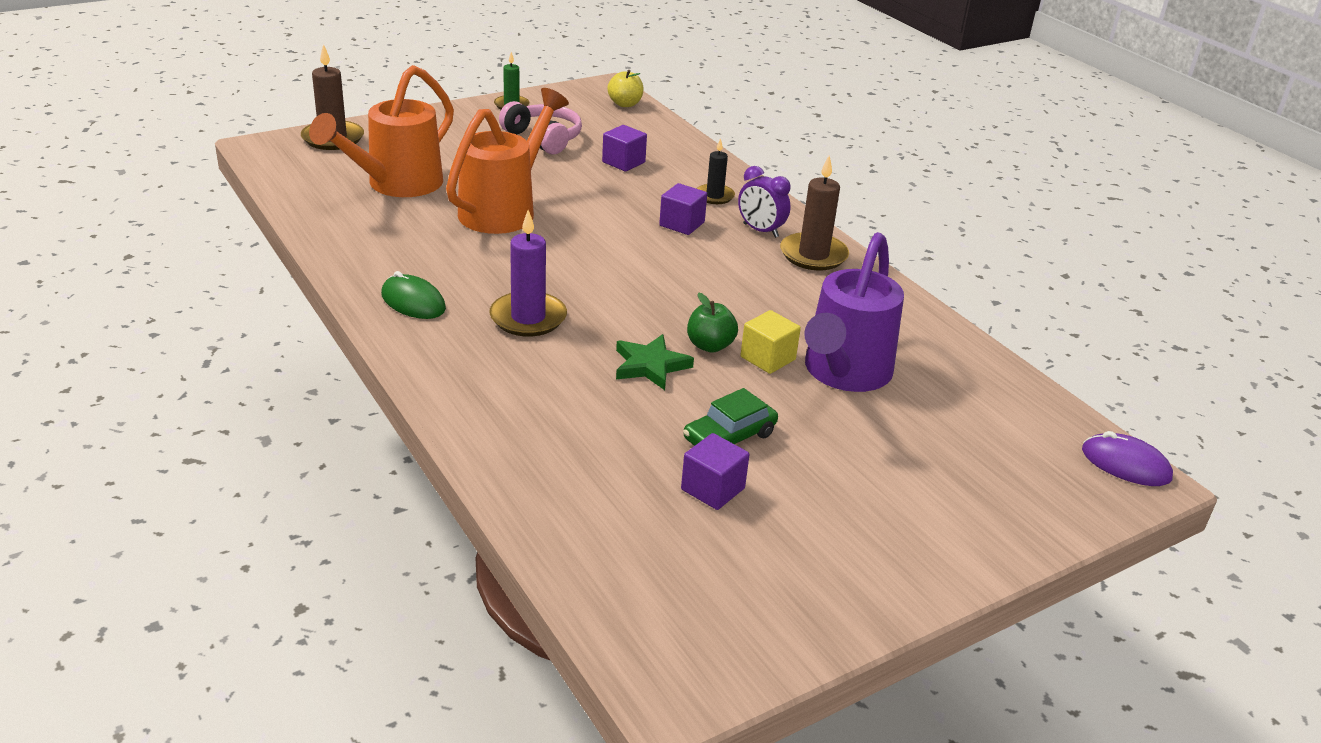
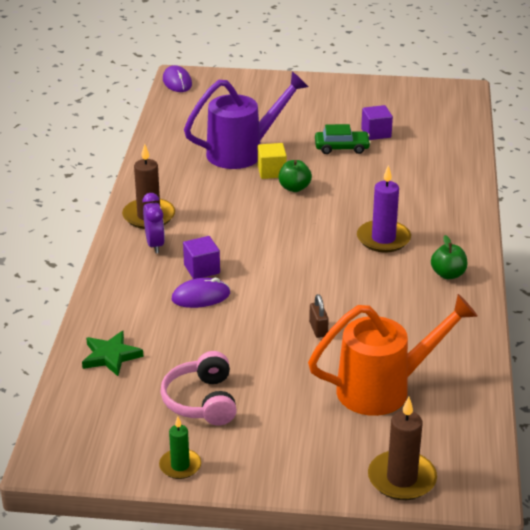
camera: 140 degrees left, 0 degrees up
green mouse [381,271,446,319] -> green apple [431,235,468,279]
orange watering can [446,88,569,234] -> brown padlock [309,294,329,338]
purple cube [602,125,647,172] -> none
yellow apple [607,70,644,107] -> none
green star [616,334,694,390] -> green star moved to [82,331,143,376]
black candle [696,138,735,204] -> none
none -> purple mouse [172,278,230,308]

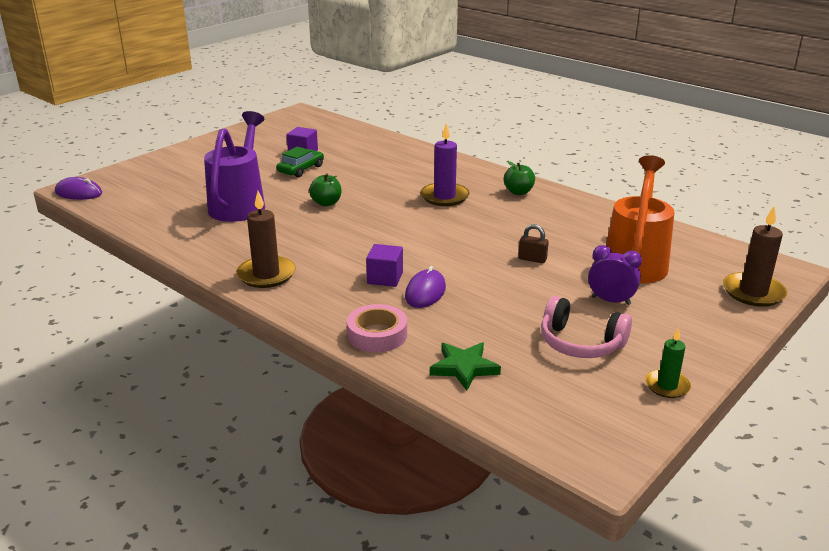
camera: 55 degrees left, 5 degrees down
purple clock [142,193,165,253] -> purple clock moved to [588,245,642,305]
yellow cube [258,143,287,179] -> none
none -> pink tape [347,304,407,352]

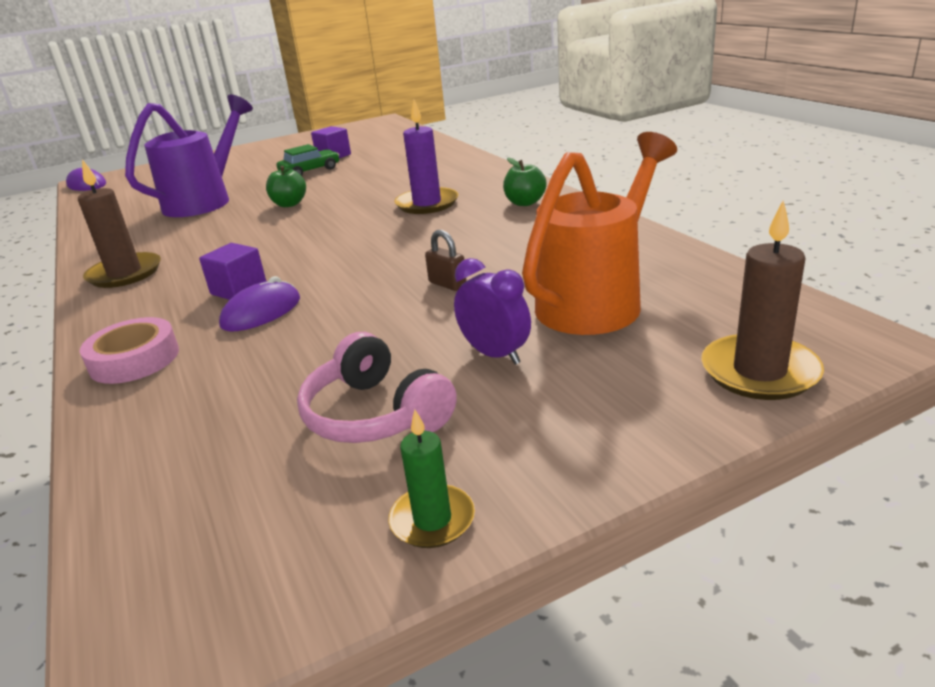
camera: 25 degrees right, 0 degrees up
green star [430,342,501,391] -> none

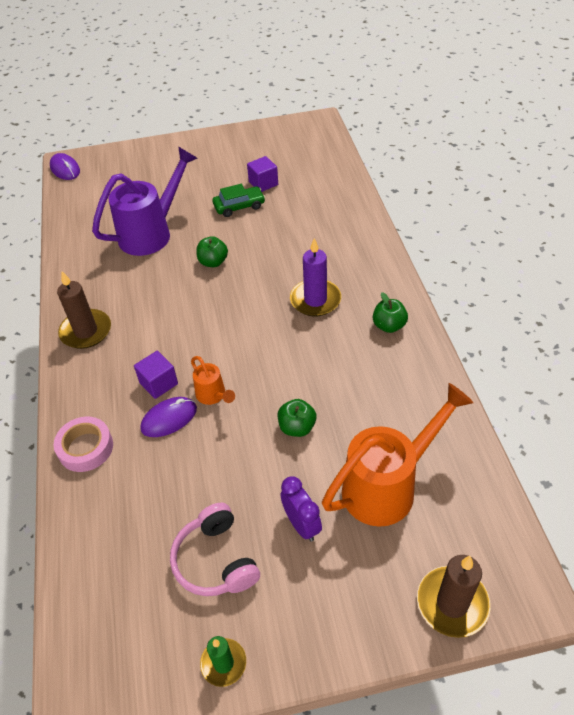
camera: 15 degrees right, 20 degrees up
brown padlock [425,230,467,291] -> green apple [278,399,316,437]
none -> orange watering can [191,356,235,405]

